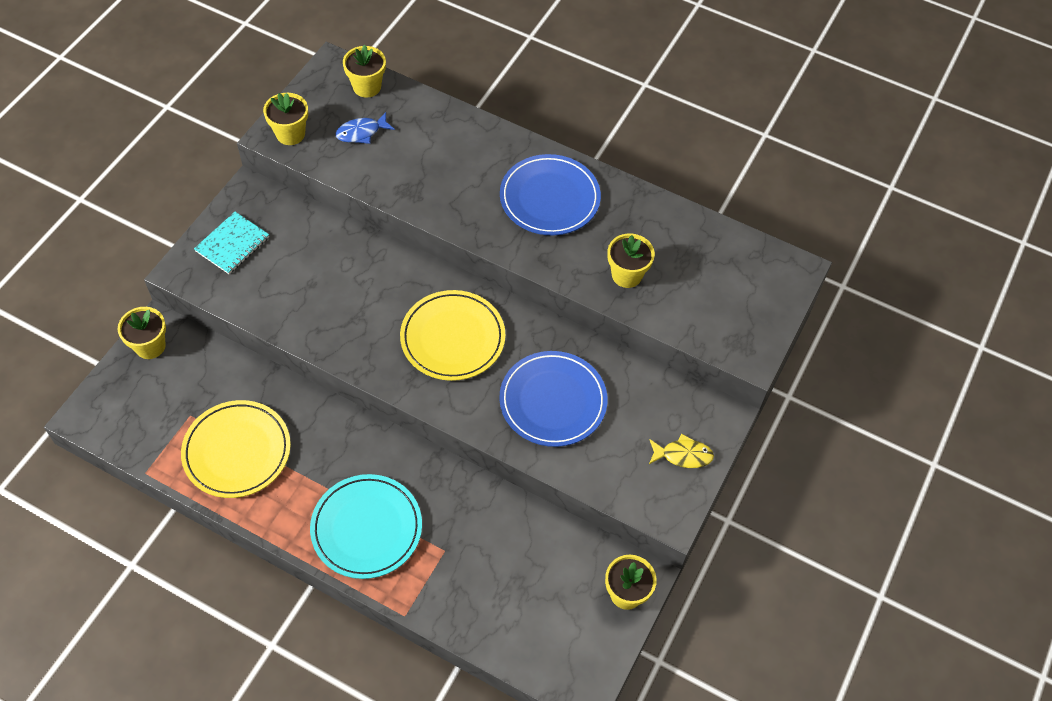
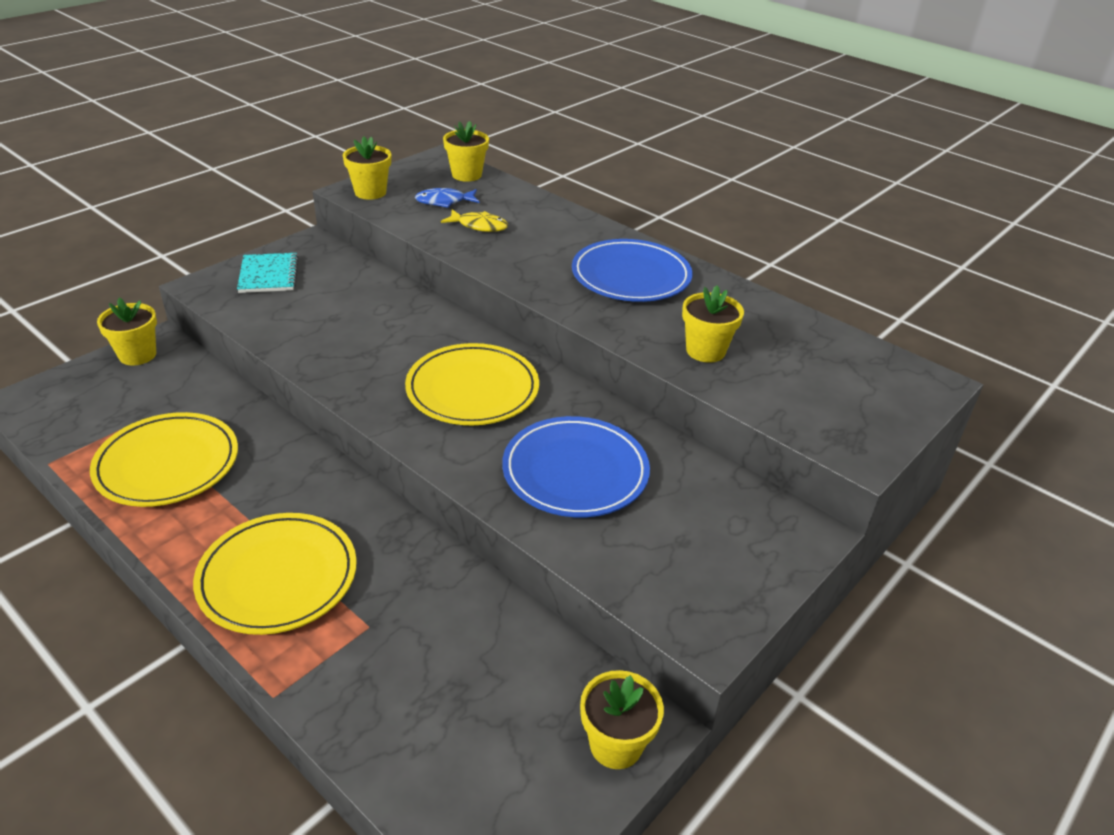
camera: 15 degrees right, 20 degrees down
turquoise notebook [194,212,269,274] -> turquoise notebook turned 60 degrees counterclockwise [237,253,299,293]
turquoise plate [310,474,422,579] -> yellow plate [193,513,357,635]
yellow fish [649,434,714,468] -> yellow fish moved to [441,209,508,232]

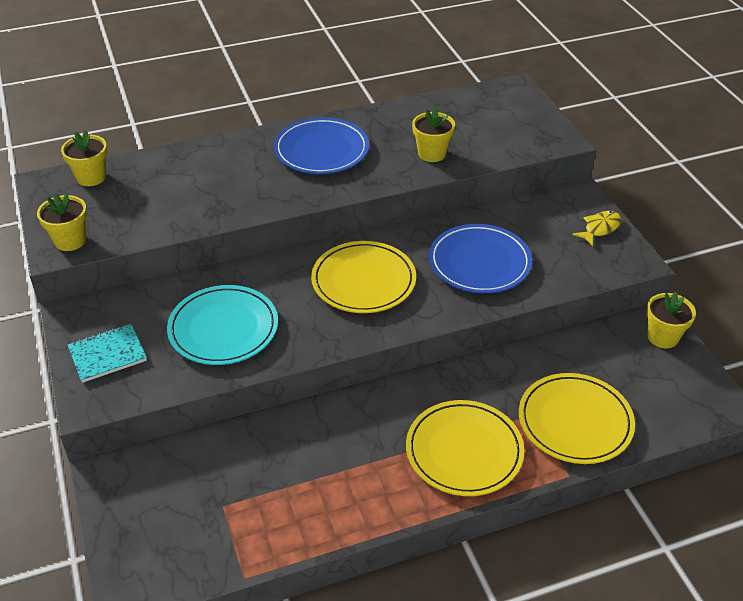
camera: 60 degrees left, 5 degrees up
yellow plate [90,412,238,507] -> yellow plate moved to [519,373,635,464]
yellow flower pot [97,298,157,365] -> none
turquoise notebook [237,253,299,293] -> turquoise notebook turned 45 degrees counterclockwise [68,324,147,383]
blue fish [415,188,480,208] -> none
yellow fish [441,209,508,232] -> yellow fish moved to [572,211,621,247]
none -> turquoise plate [167,285,278,365]

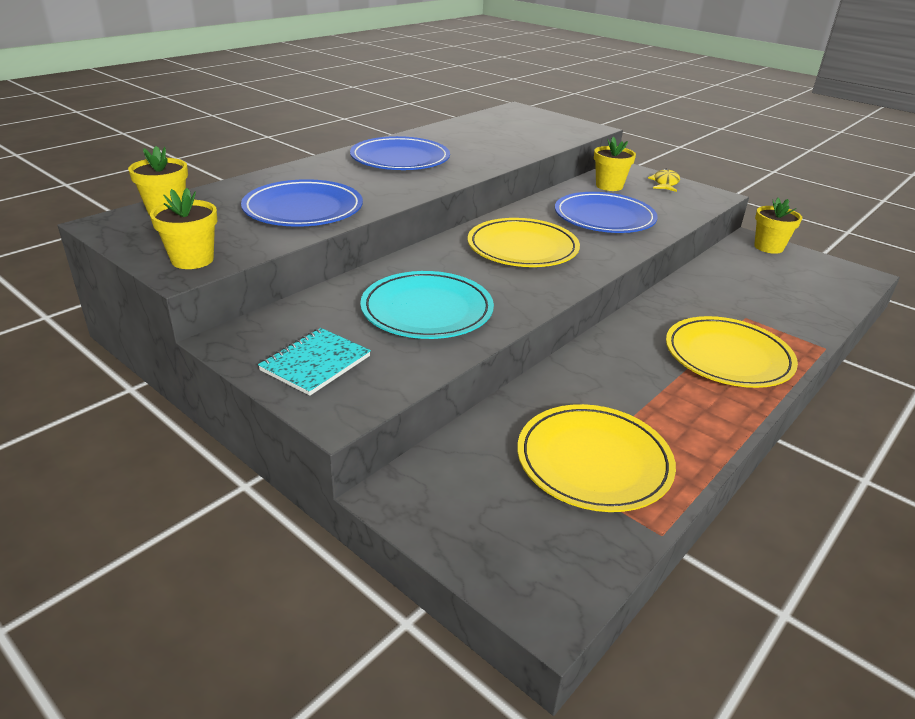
camera: 30 degrees left, 10 degrees down
yellow flower pot [412,107,455,162] -> yellow flower pot moved to [594,137,636,191]
yellow plate [519,373,635,464] -> yellow plate moved to [517,404,676,512]
none -> blue plate [241,179,363,227]

